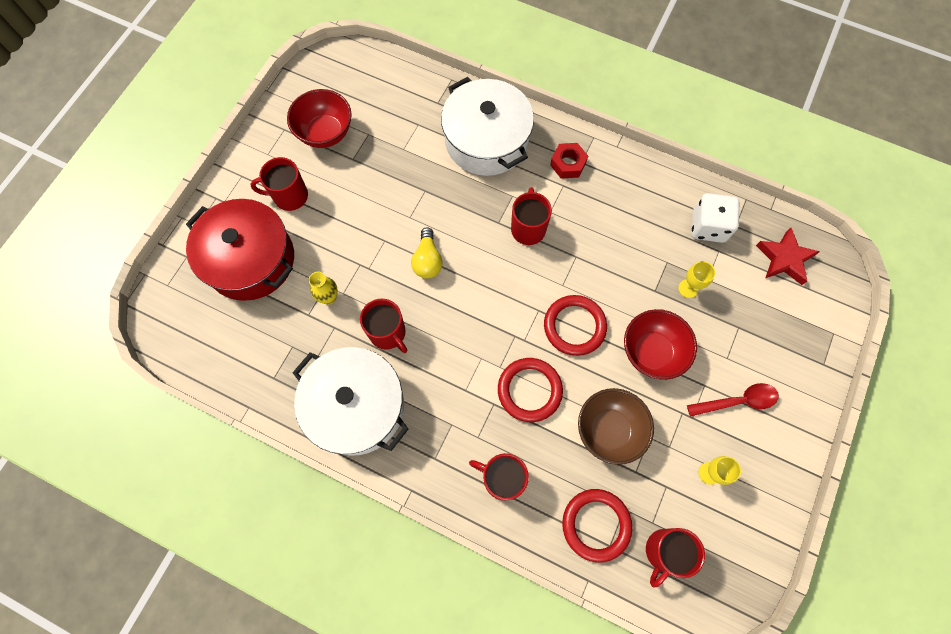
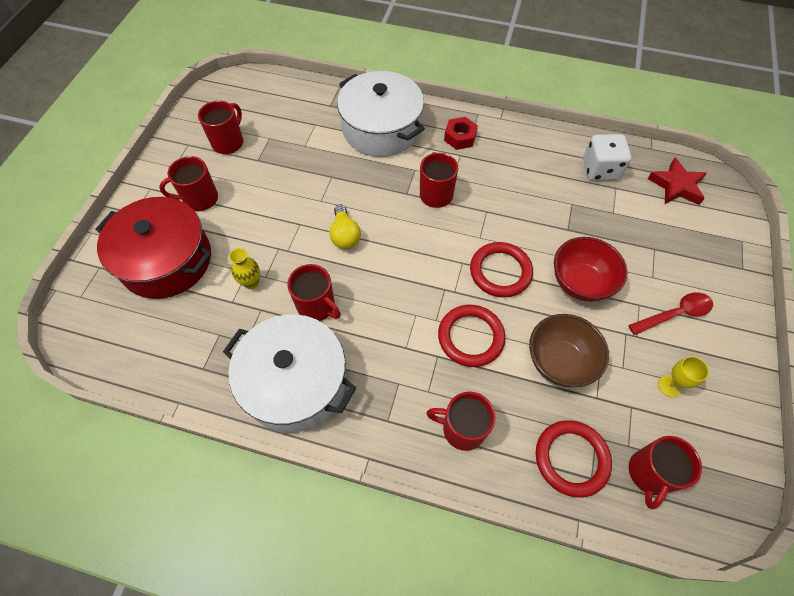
camera: 10 degrees left, 10 degrees down
red bowl [287,89,352,148] -> red mug [198,100,243,154]
yellow goblet [678,261,715,298] -> none

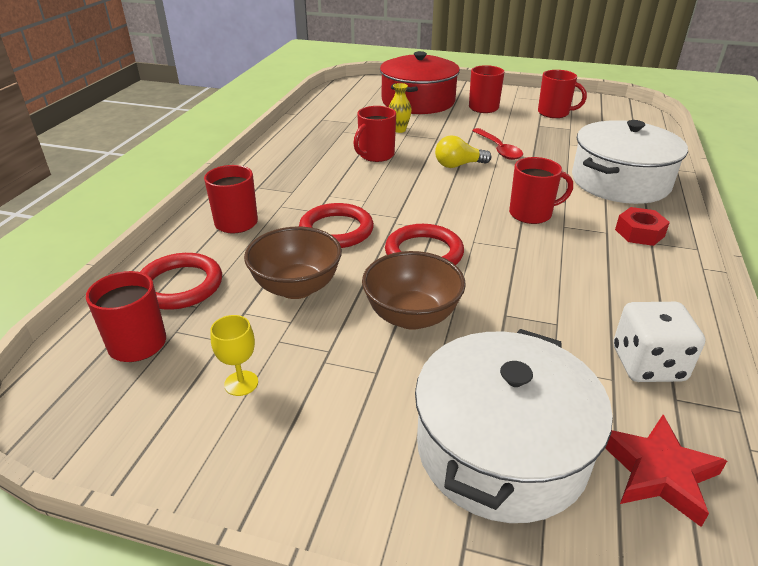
camera: 90 degrees right, 25 degrees down
white pot [223,314,356,433] -> white pot moved to [415,329,613,523]
red bowl [554,237,628,302] -> brown bowl [362,251,466,330]
red spoon [628,292,713,335] -> red spoon moved to [472,128,523,160]

